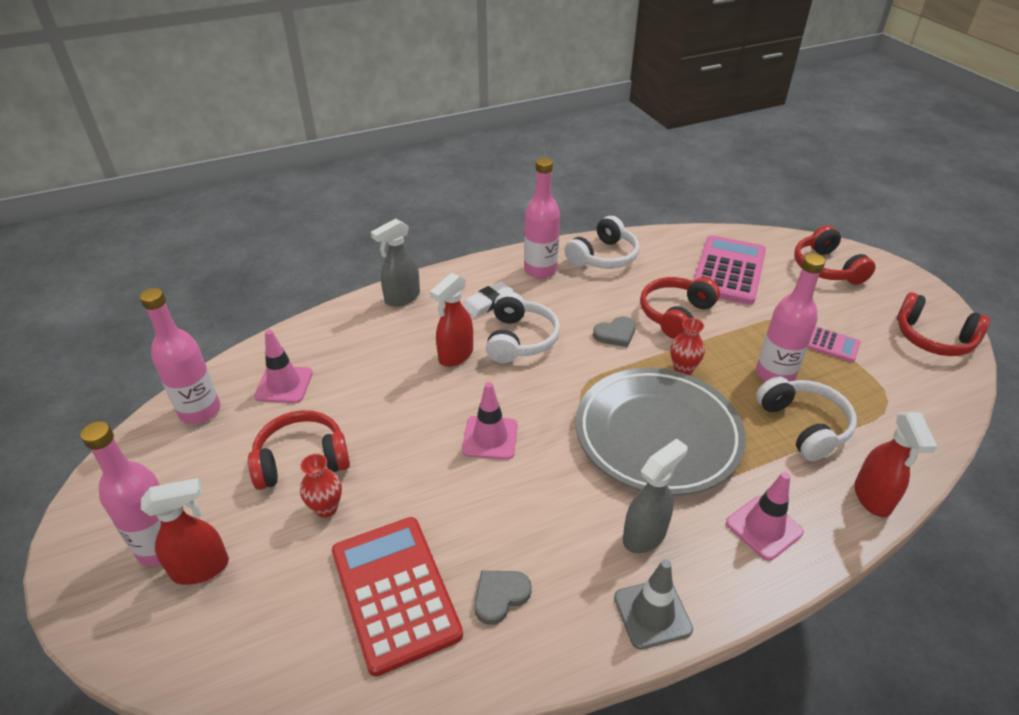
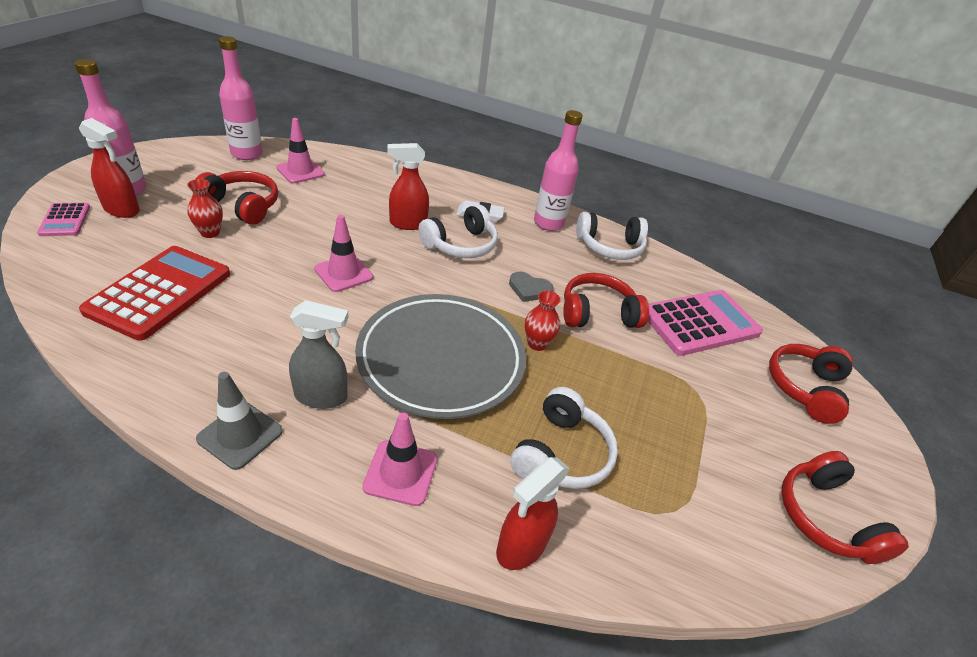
camera: 40 degrees right, 0 degrees up
grey spray bottle [371,219,420,307] -> none
grey heart [474,570,532,625] -> none
pink bottle [756,253,826,382] -> none
pink calculator [808,326,861,362] -> pink calculator moved to [37,202,90,236]

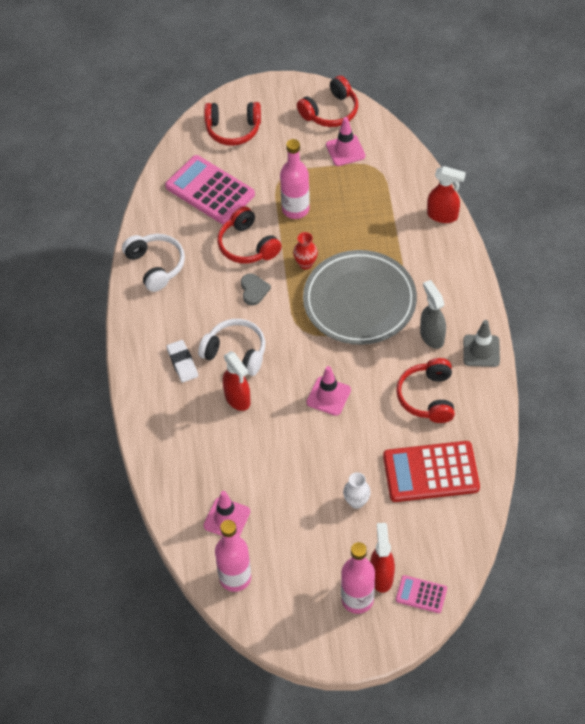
camera: 110 degrees left, 15 degrees up
pink calculator [37,202,90,236] -> pink calculator turned 120 degrees counterclockwise [396,575,447,613]
red vase [187,179,223,238] -> white vase [343,472,371,509]
red headphones [196,171,278,225] -> red headphones moved to [396,358,455,423]
pink traffic cone [362,413,437,506] -> pink traffic cone moved to [326,117,365,166]
white headphones [510,387,618,489] -> none
pink bottle [534,110,583,231] -> pink bottle moved to [280,139,310,219]

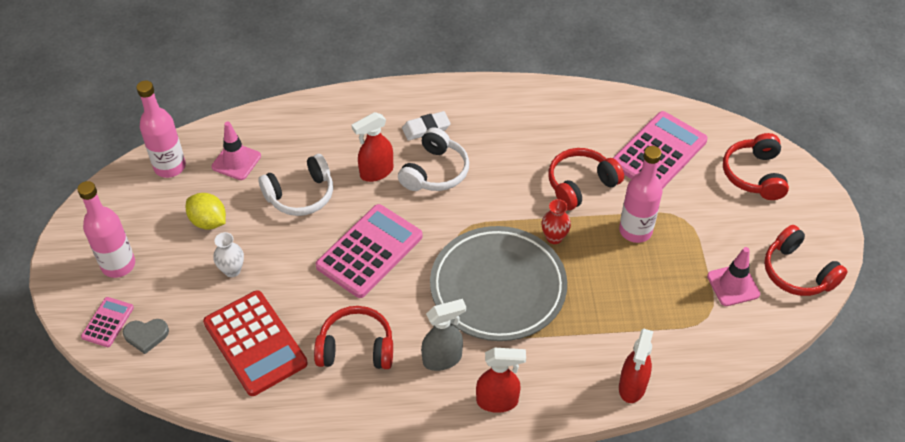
camera: 90 degrees right, 5 degrees down
white headphones [122,234,185,292] -> white headphones moved to [258,154,333,216]
grey heart [241,274,271,306] -> grey heart moved to [123,319,169,354]
pink traffic cone [306,366,351,416] -> pink calculator [316,204,422,298]
red spray bottle [370,523,395,593] -> red spray bottle moved to [476,348,526,413]
red calculator [383,441,480,502] -> red calculator turned 150 degrees clockwise [203,290,308,396]
grey traffic cone [463,320,500,367] -> none
none -> yellow lemon [186,193,226,230]

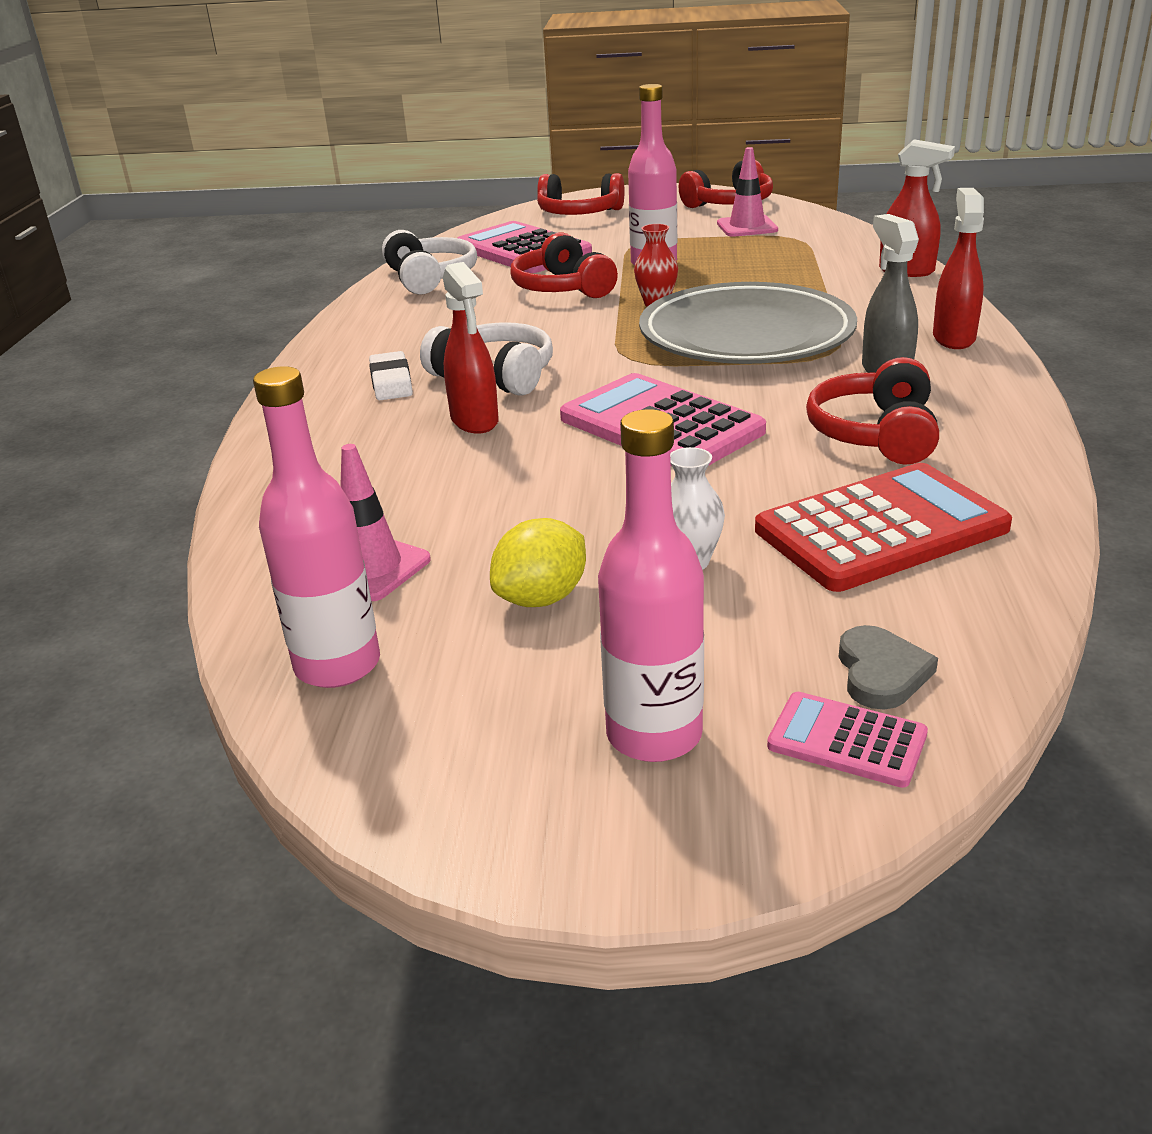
camera: 80 degrees left, 20 degrees down
white headphones [258,154,333,216] -> white headphones moved to [382,230,477,295]

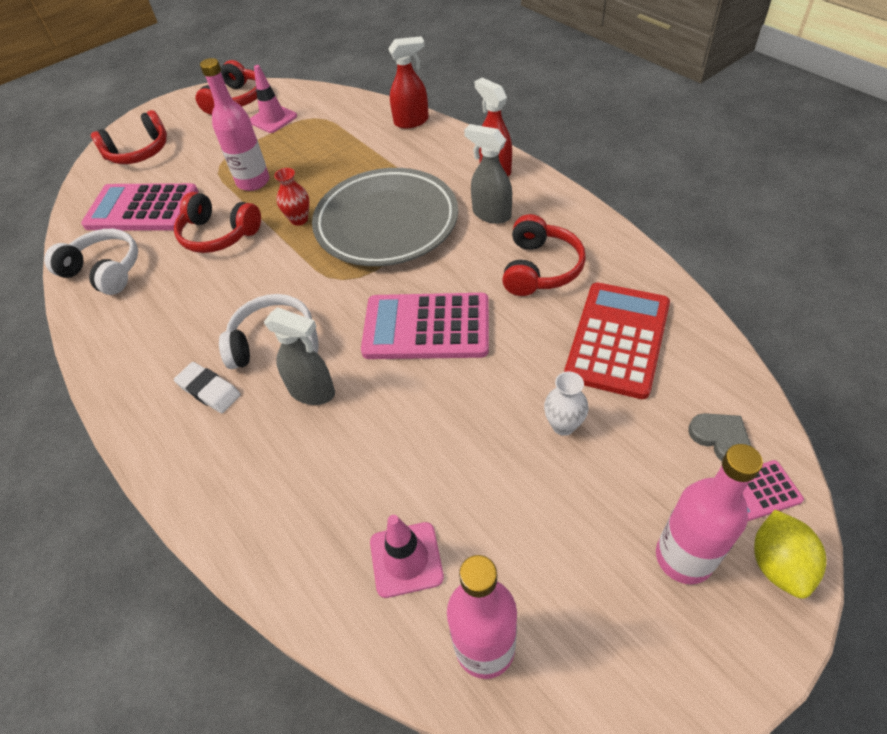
camera: 40 degrees left, 20 degrees up
red spray bottle [443,262,499,433] -> grey spray bottle [264,307,335,405]
yellow lemon [490,518,586,607] -> yellow lemon moved to [754,510,826,599]
red headphones [806,357,939,465] -> red headphones turned 135 degrees counterclockwise [502,214,586,296]

